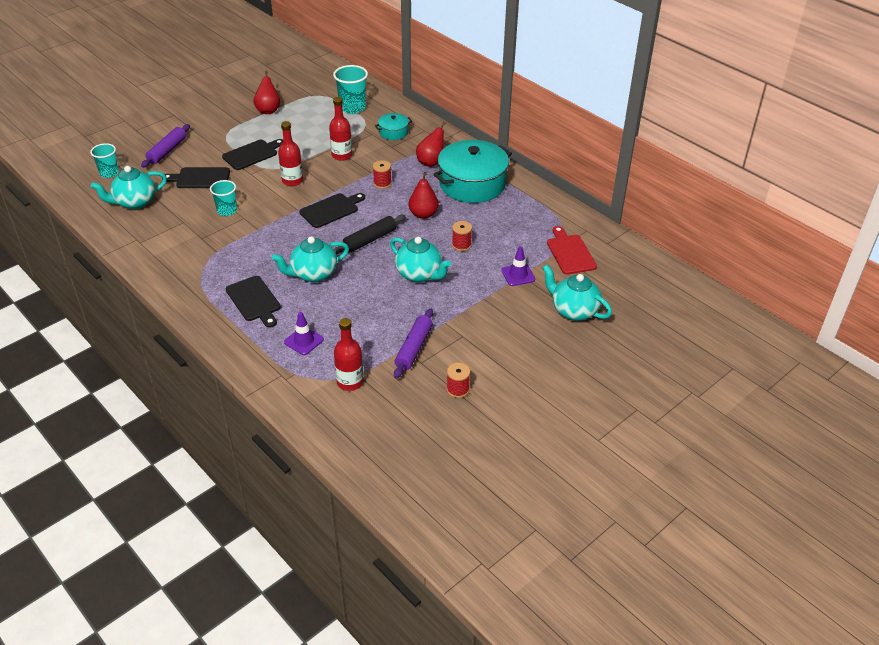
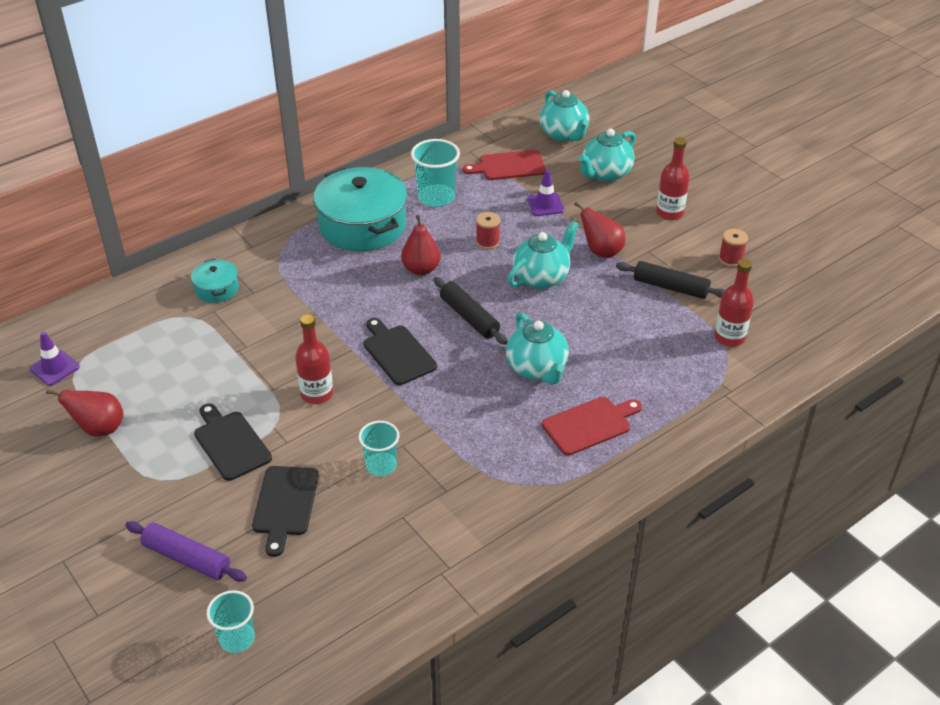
camera: 85 degrees left, 0 degrees up
turquoise teapot [91,166,167,209] -> turquoise teapot moved to [539,90,589,142]
black cutting board [226,276,281,328] -> red cutting board [542,397,642,456]
purple traffic cone [284,312,324,355] -> purple traffic cone moved to [30,331,80,386]
red bottle [329,97,352,161] -> red bottle moved to [656,137,690,220]
turquoise cup [333,65,368,114] -> turquoise cup moved to [411,139,460,207]
red spool [373,160,392,189] -> none
purple rolling pin [394,308,433,379] -> black rolling pin [616,261,725,299]
red pear [416,122,445,167] -> red pear moved to [574,202,625,258]

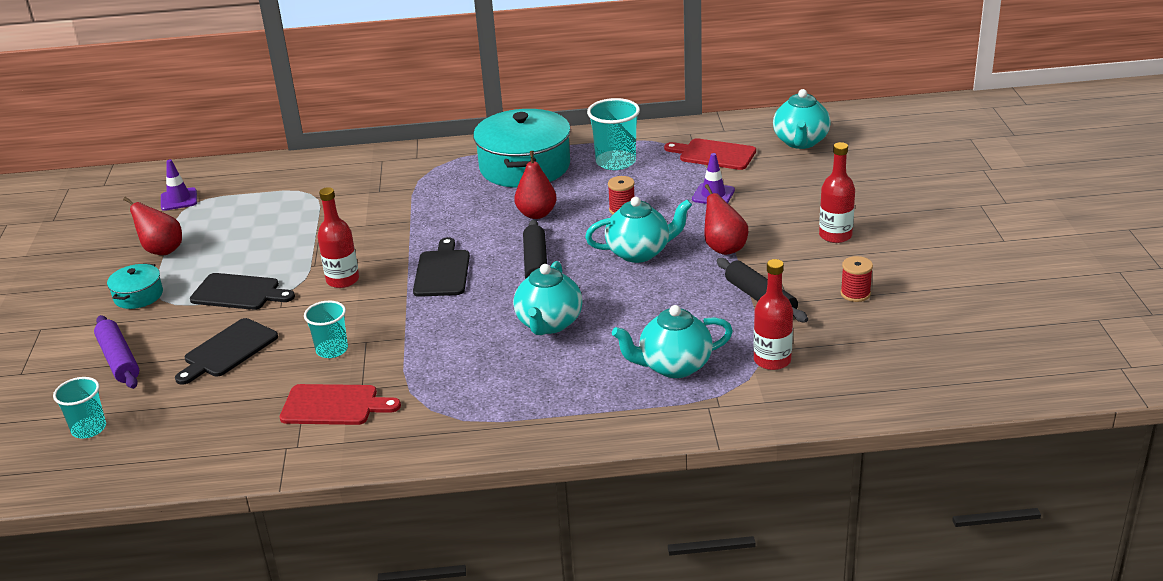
camera: 35 degrees right, 10 degrees down
turquoise pot [191,259,239,303] -> turquoise pot moved to [107,263,163,309]
black cutting board [194,404,272,481] -> black cutting board turned 105 degrees clockwise [190,273,295,310]
red cutting board [542,397,642,456] -> red cutting board moved to [280,384,401,425]
turquoise teapot [578,129,636,182] -> turquoise teapot moved to [612,305,733,378]

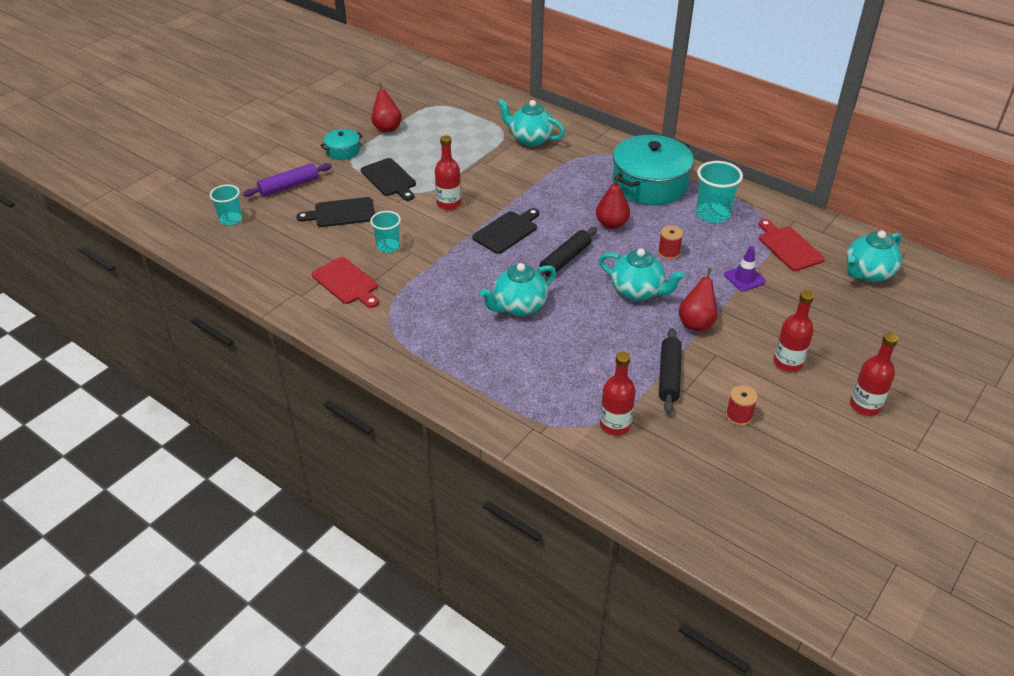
camera: 40 degrees right, 10 degrees up
purple rolling pin [94,315,139,389] -> purple rolling pin turned 45 degrees clockwise [243,163,332,197]
purple traffic cone [161,159,197,211] -> none
turquoise teapot [612,305,733,378] -> turquoise teapot moved to [498,99,565,147]
none -> red bottle [850,333,898,416]

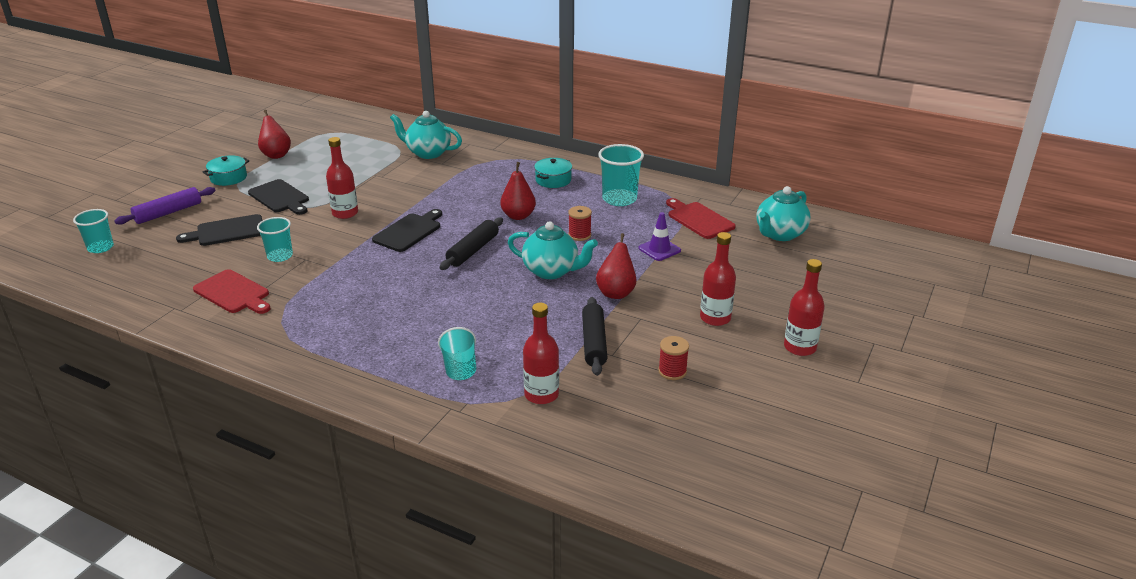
camera: 10 degrees left, 10 degrees down
turquoise teapot [480,263,556,316] -> none
turquoise pot [613,135,694,205] -> turquoise pot [534,158,572,188], size x0.47
none -> turquoise cup [438,327,476,380]

